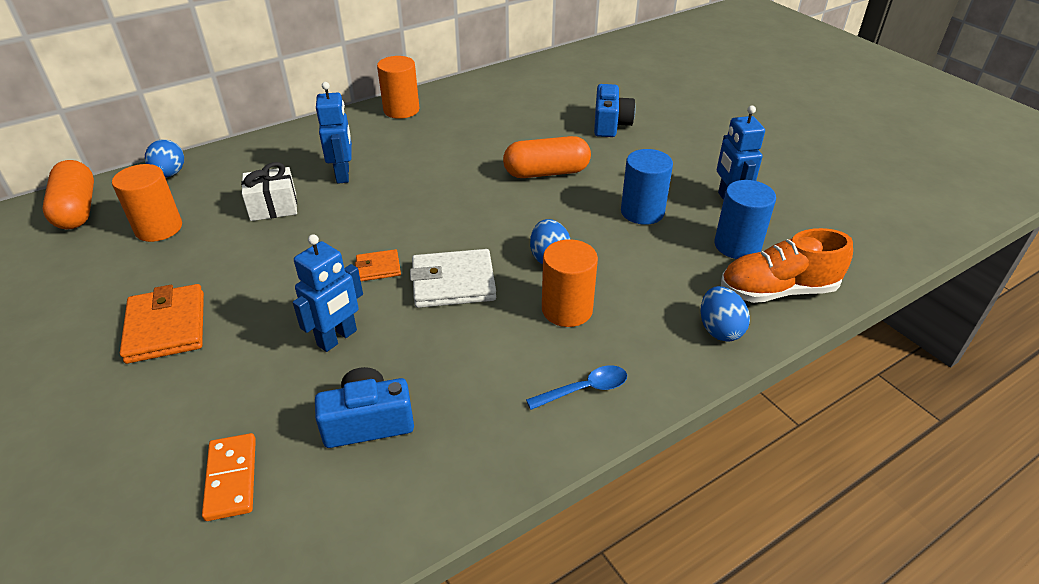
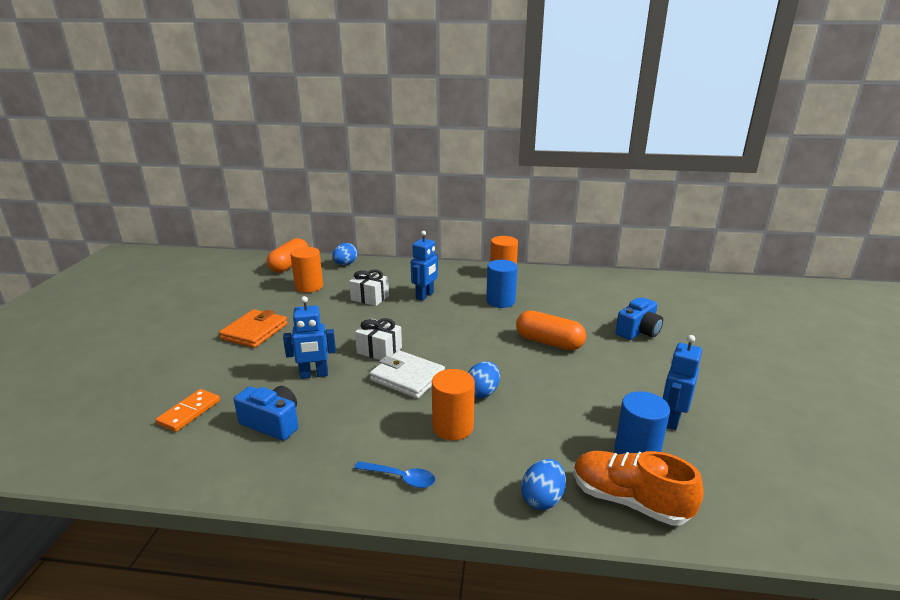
camera: 40 degrees right, 15 degrees down
orange wallet [355,249,401,281] -> white gift [355,318,402,360]
blue cylinder [621,149,673,225] -> blue cylinder moved to [486,260,517,308]

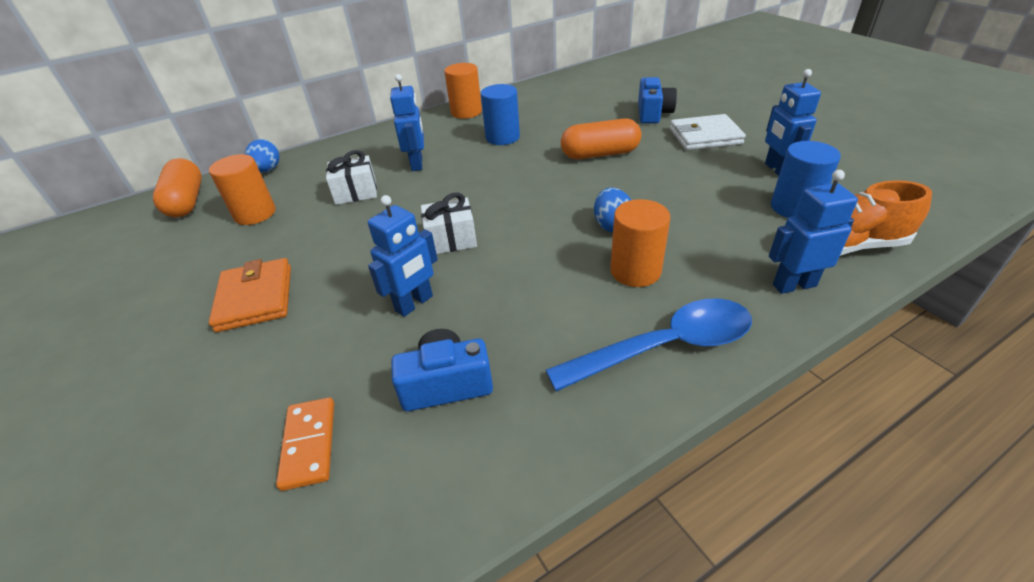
camera: 35 degrees left, 15 degrees up
blue spoon [354,461,436,488] -> blue spoon [546,298,752,391], size x1.98
white wallet [370,350,445,399] -> white wallet moved to [670,114,746,150]
blue egg [521,459,566,510] -> blue robot [769,170,858,294]

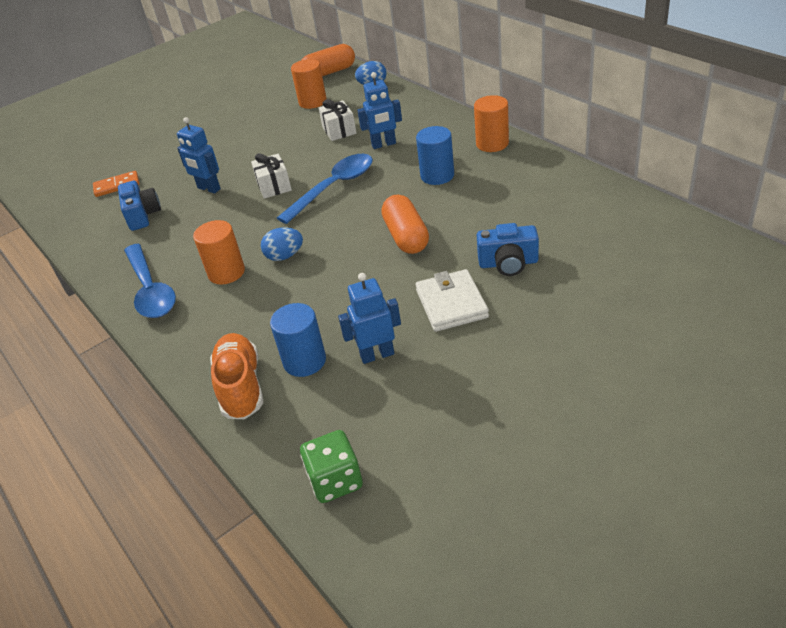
camera: 85 degrees right, 0 degrees up
orange wallet [209,258,291,332] -> none
blue robot [769,170,858,294] -> none
none -> blue spoon [277,154,373,224]
none -> green dice [300,430,363,503]

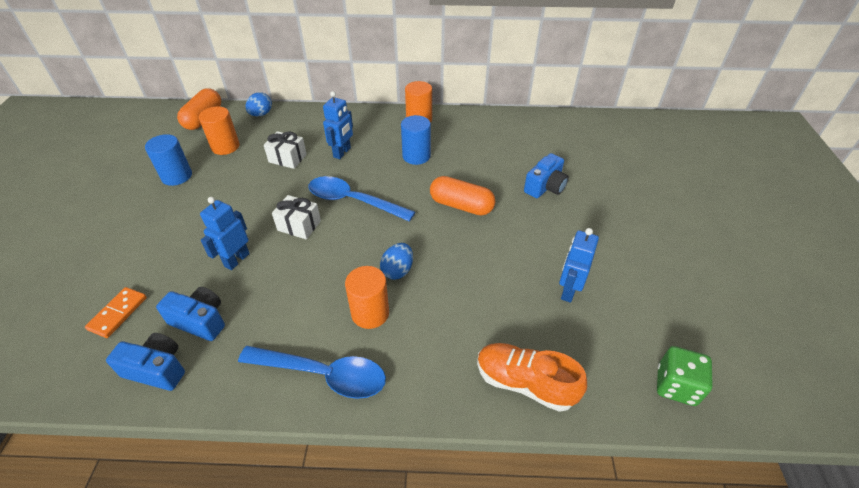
camera: 55 degrees left, 5 degrees up
blue robot [177,117,221,193] -> blue robot turned 135 degrees clockwise [200,197,250,270]
blue cylinder [270,303,326,377] -> blue cylinder moved to [145,134,192,186]
blue spoon [277,154,373,224] -> blue spoon turned 60 degrees counterclockwise [308,176,415,222]
white wallet [415,269,489,332] -> none
none -> blue camera [106,333,185,391]

